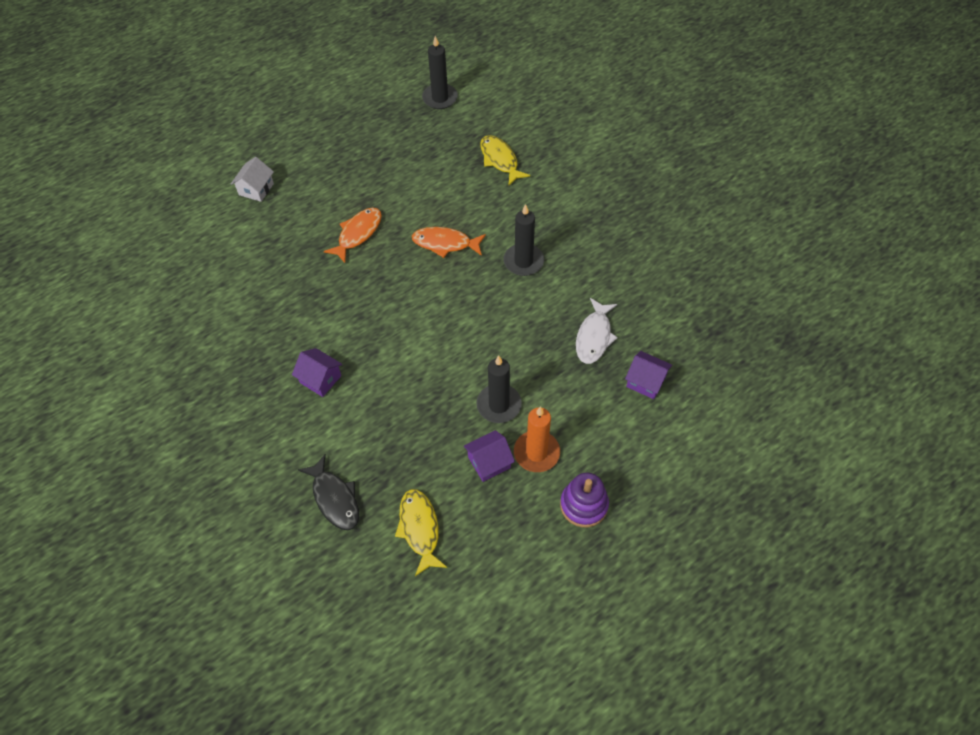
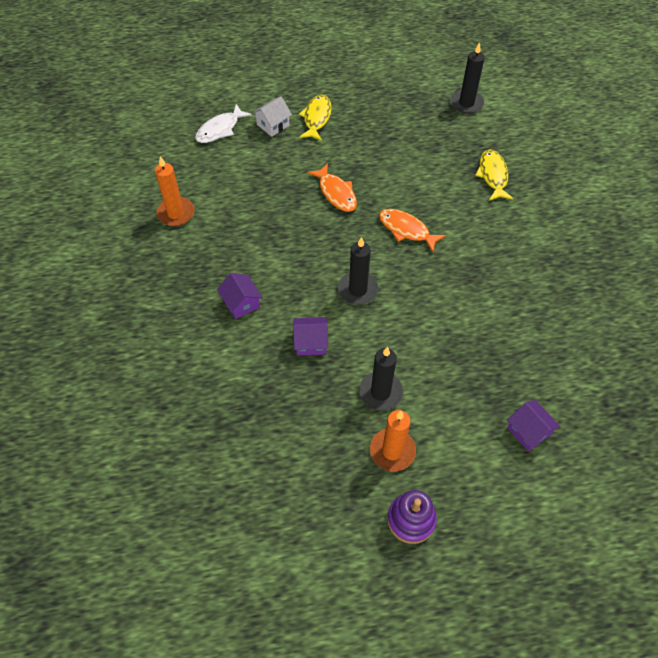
camera: 25 degrees right, 0 degrees up
black fish [298,454,359,530] -> none
orange fish [324,208,382,263] -> orange fish turned 90 degrees clockwise [307,163,357,212]
yellow fish [395,489,447,576] -> yellow fish moved to [299,95,331,141]
purple house [464,430,515,482] -> purple house moved to [293,317,328,355]
black candle [503,204,544,276] -> black candle moved to [338,237,379,305]
white fish [576,298,618,364] -> white fish moved to [195,104,252,143]
none -> orange candle [155,156,194,226]

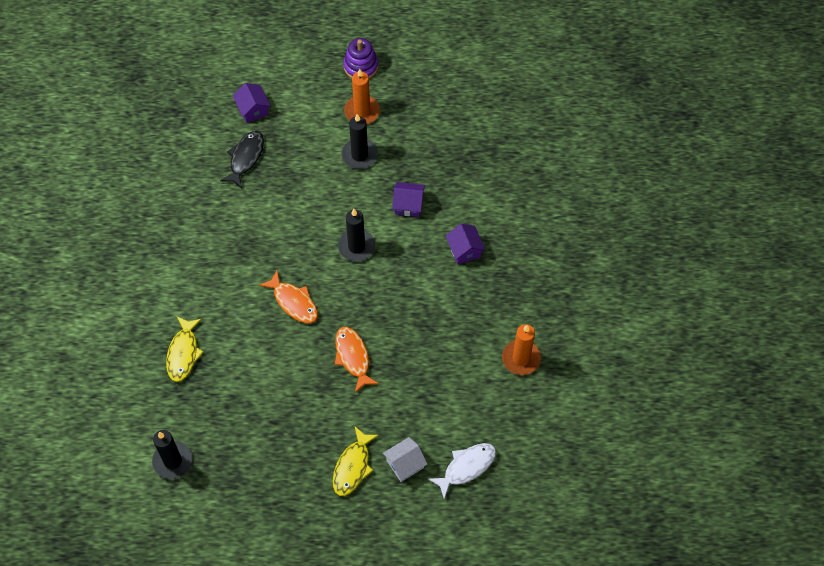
camera: 170 degrees left, 5 degrees up
none -> black fish [220,131,264,188]

